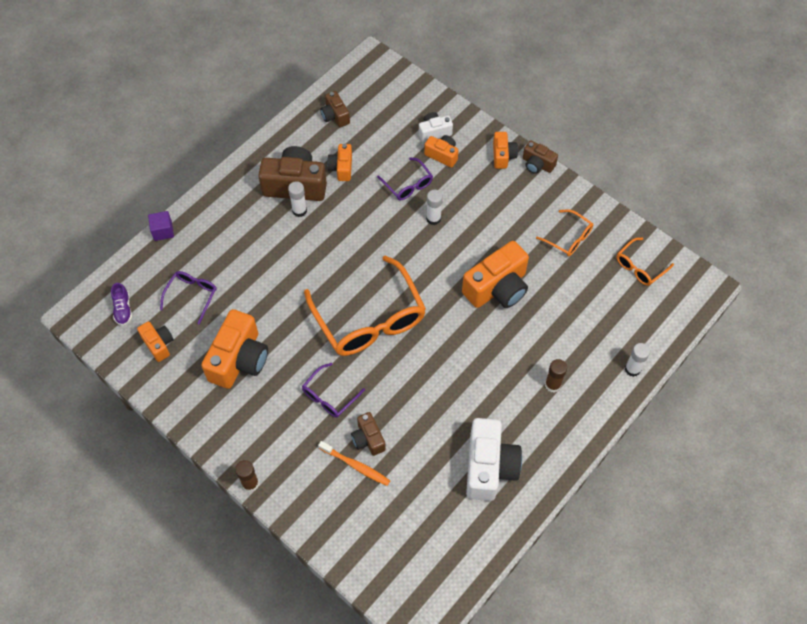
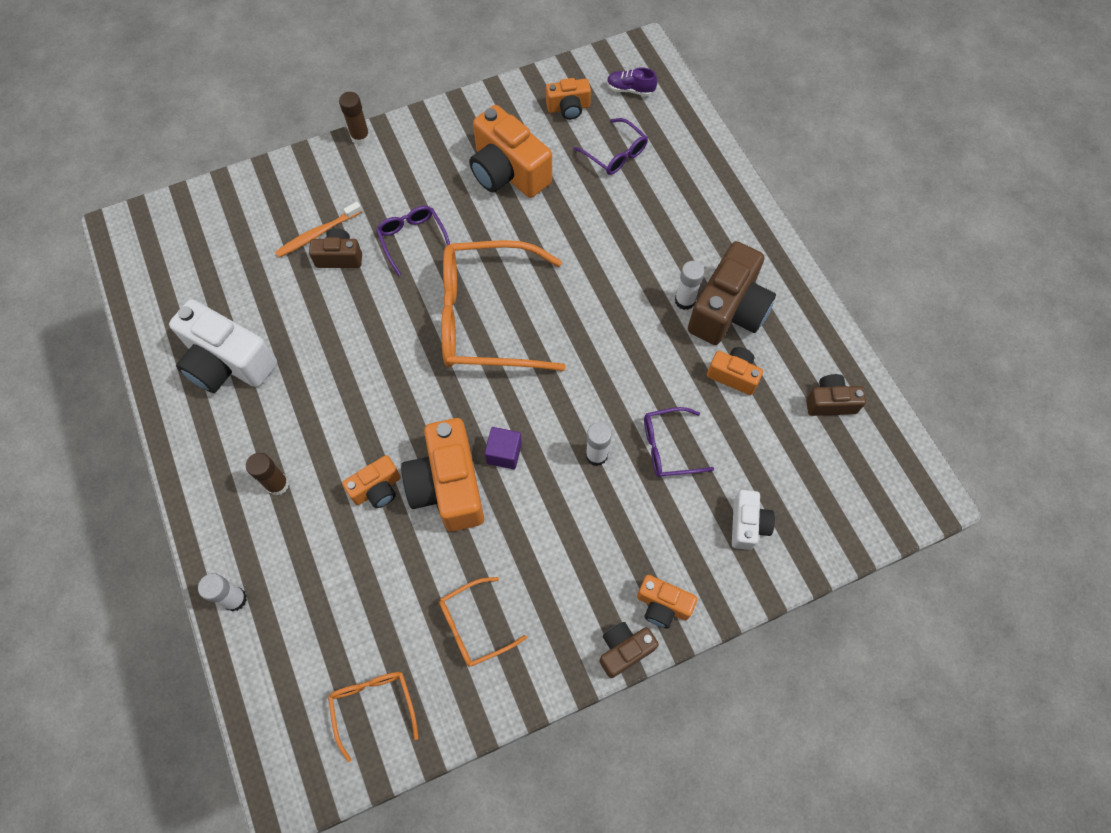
camera: 115 degrees right, 5 degrees up
purple cube [148,211,174,241] -> purple cube moved to [485,427,522,469]
orange camera [424,135,459,167] -> orange camera moved to [342,455,401,508]

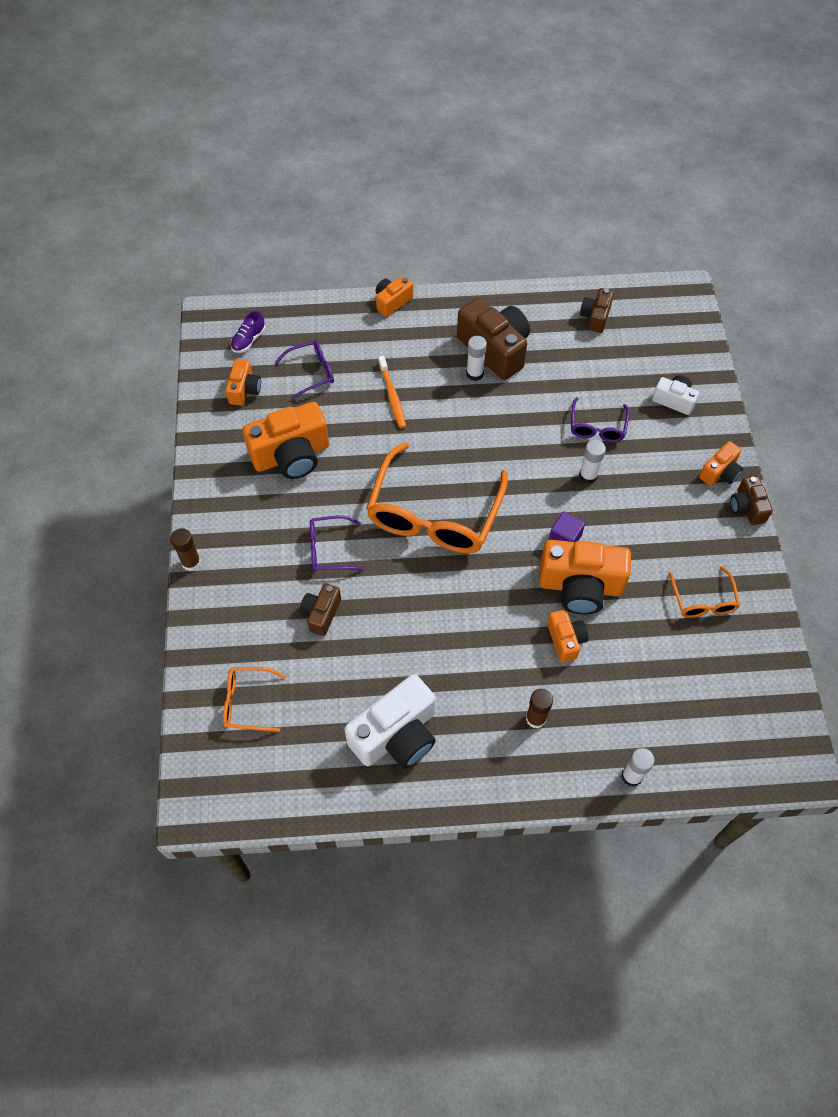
camera: 70 degrees left, 5 degrees down
orange toothbrush [275,202,362,258] -> orange toothbrush moved to [378,356,406,428]
orange glasses [328,672,418,763] -> orange glasses moved to [223,667,286,732]
orange camera [707,347,763,395] -> orange camera moved to [376,276,413,317]

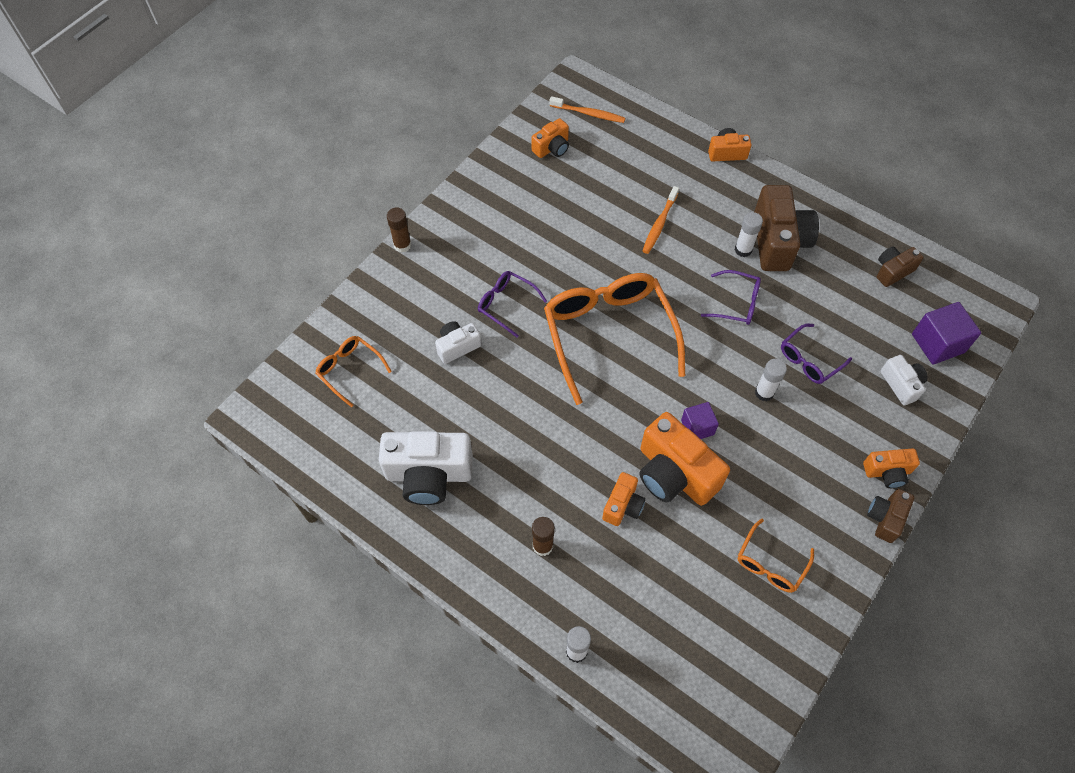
camera: 40 degrees right, 0 degrees up
purple shoe [230,310,265,353] -> orange toothbrush [549,96,625,123]
orange camera [242,402,329,479] -> none
purple glasses [275,341,334,400] -> purple glasses moved to [701,270,761,325]
brown camera [300,583,341,636] -> white camera [435,321,481,364]
orange glasses [366,442,508,554] -> orange glasses turned 105 degrees clockwise [544,273,685,405]
none -> purple cube [912,302,981,365]

